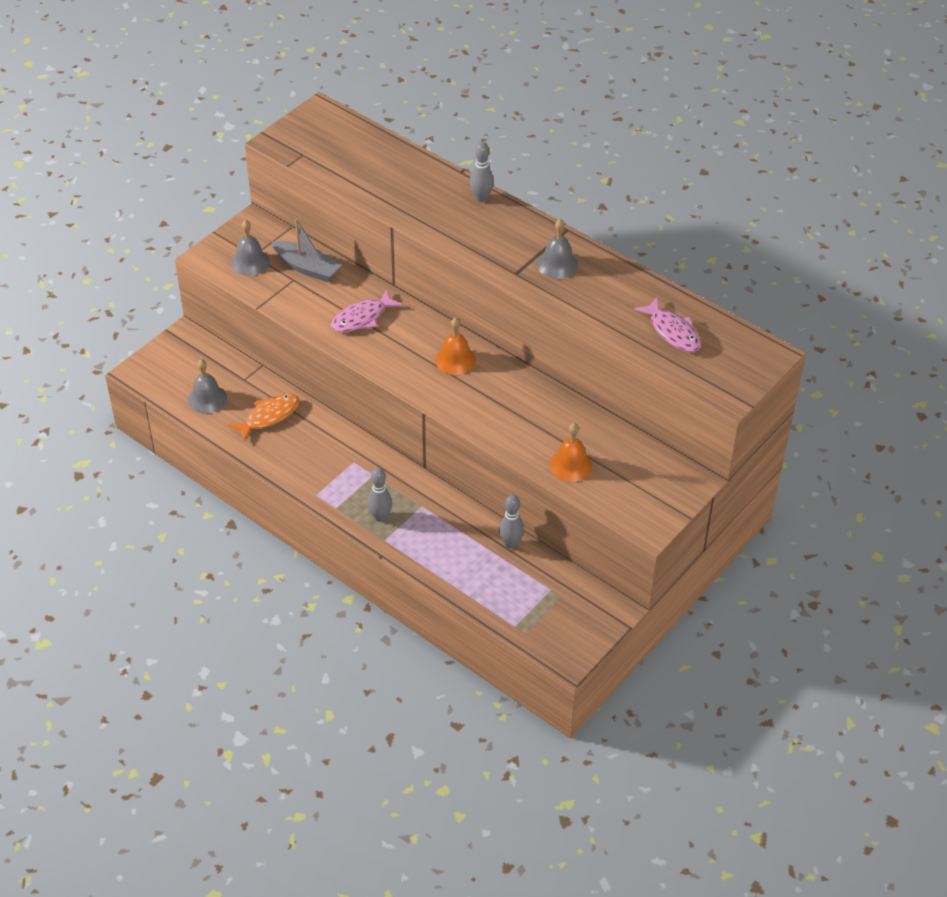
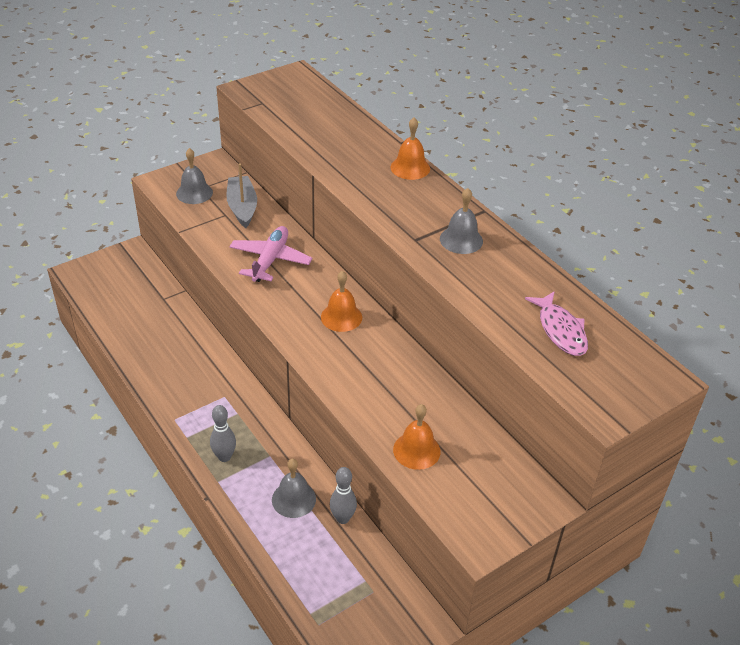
camera: 15 degrees right, 5 degrees down
grey bell [188,359,227,413] -> grey bell moved to [272,458,316,518]
orange fish [228,394,300,442] -> none
grey boat [271,218,342,282] -> grey boat turned 150 degrees counterclockwise [226,163,257,228]
pink fish [331,290,403,332] -> pink plane [229,226,312,282]
grey bowling pin [470,142,494,202] -> orange bell [391,117,430,180]

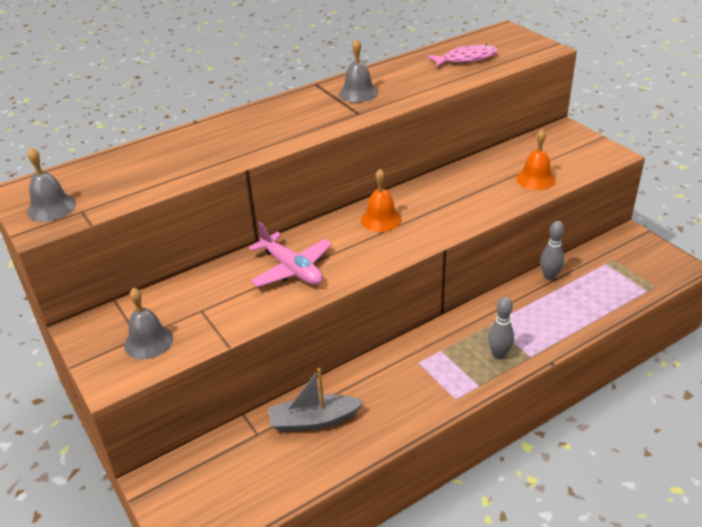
camera: 85 degrees left, 5 degrees down
grey boat [226,163,257,228] -> grey boat moved to [268,368,364,432]
pink plane [229,226,312,282] -> pink plane turned 150 degrees counterclockwise [248,222,332,287]
grey bell [272,458,316,518] -> grey bell moved to [27,147,76,222]
orange bell [391,117,430,180] -> none

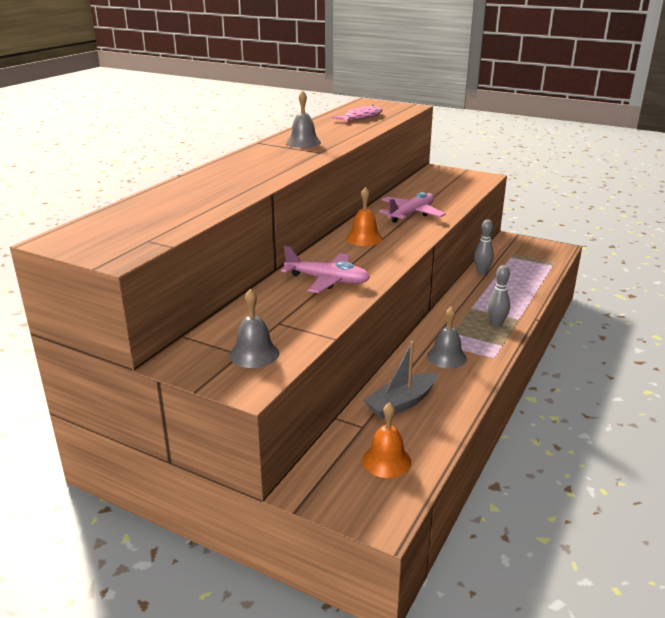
camera: 30 degrees left, 10 degrees down
grey bell [27,147,76,222] -> grey bell moved to [427,306,467,368]
orange bell [516,129,556,190] -> orange bell moved to [362,402,411,478]
none -> pink plane [379,192,446,223]

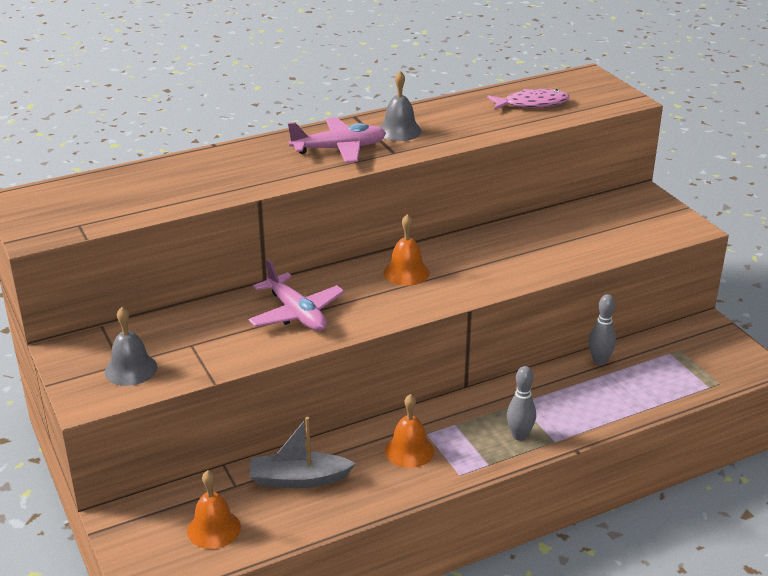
camera: 35 degrees right, 5 degrees up
pink plane [379,192,446,223] -> pink plane moved to [288,117,386,163]
grey bell [427,306,467,368] -> orange bell [385,394,434,468]

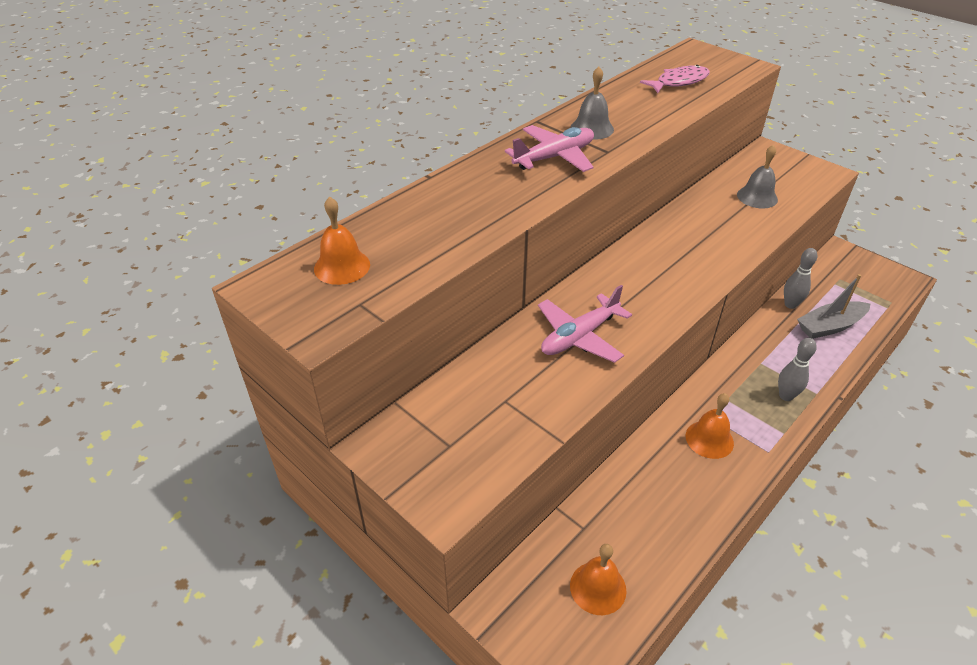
camera: 20 degrees left, 10 degrees up
grey bell [105,307,157,386] -> grey bell moved to [737,145,778,208]
pink plane [248,259,345,331] -> pink plane turned 105 degrees clockwise [538,285,632,363]
grey boat [250,417,356,488] -> grey boat moved to [797,274,870,339]
orange bell [384,214,430,286] -> orange bell moved to [314,196,370,285]

